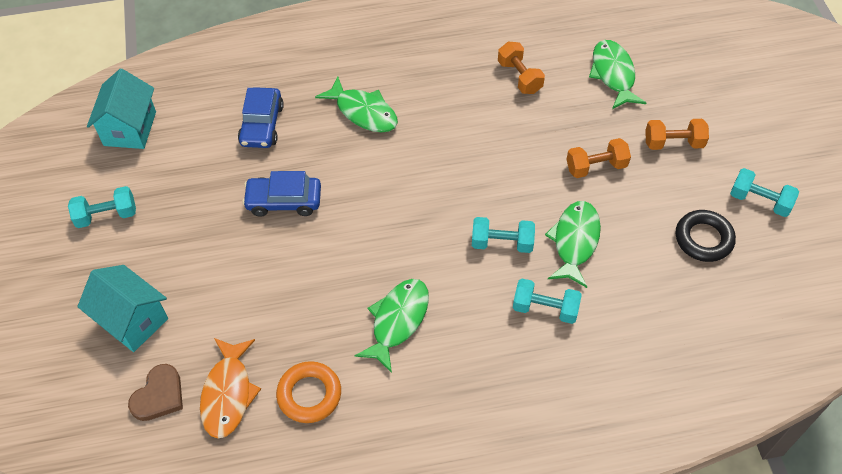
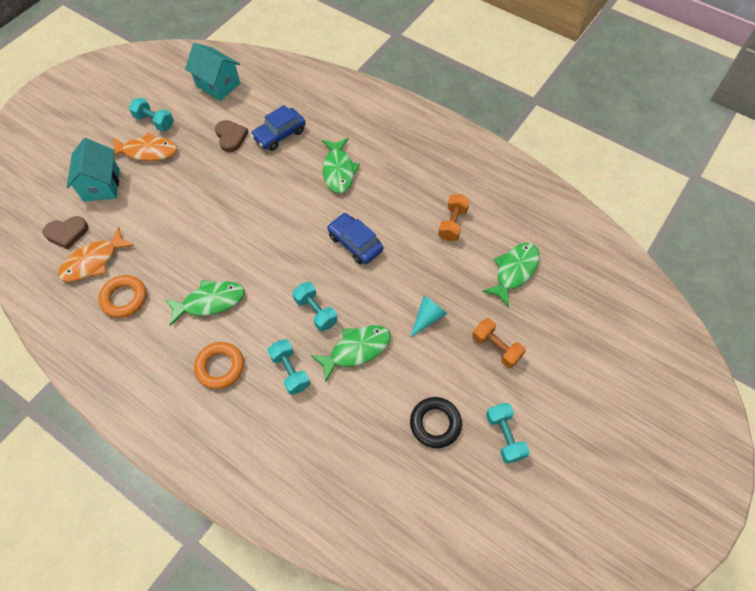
camera: 45 degrees right, 5 degrees up
turquoise house [87,69,156,149] -> turquoise house turned 75 degrees clockwise [185,43,240,101]
blue car [242,171,321,217] -> blue car moved to [327,213,383,264]
orange dumbbell [567,138,631,178] -> turquoise cone [410,296,447,338]
none -> orange fish [113,132,177,161]
none -> orange ring [194,342,244,389]
none -> brown heart [215,120,249,152]

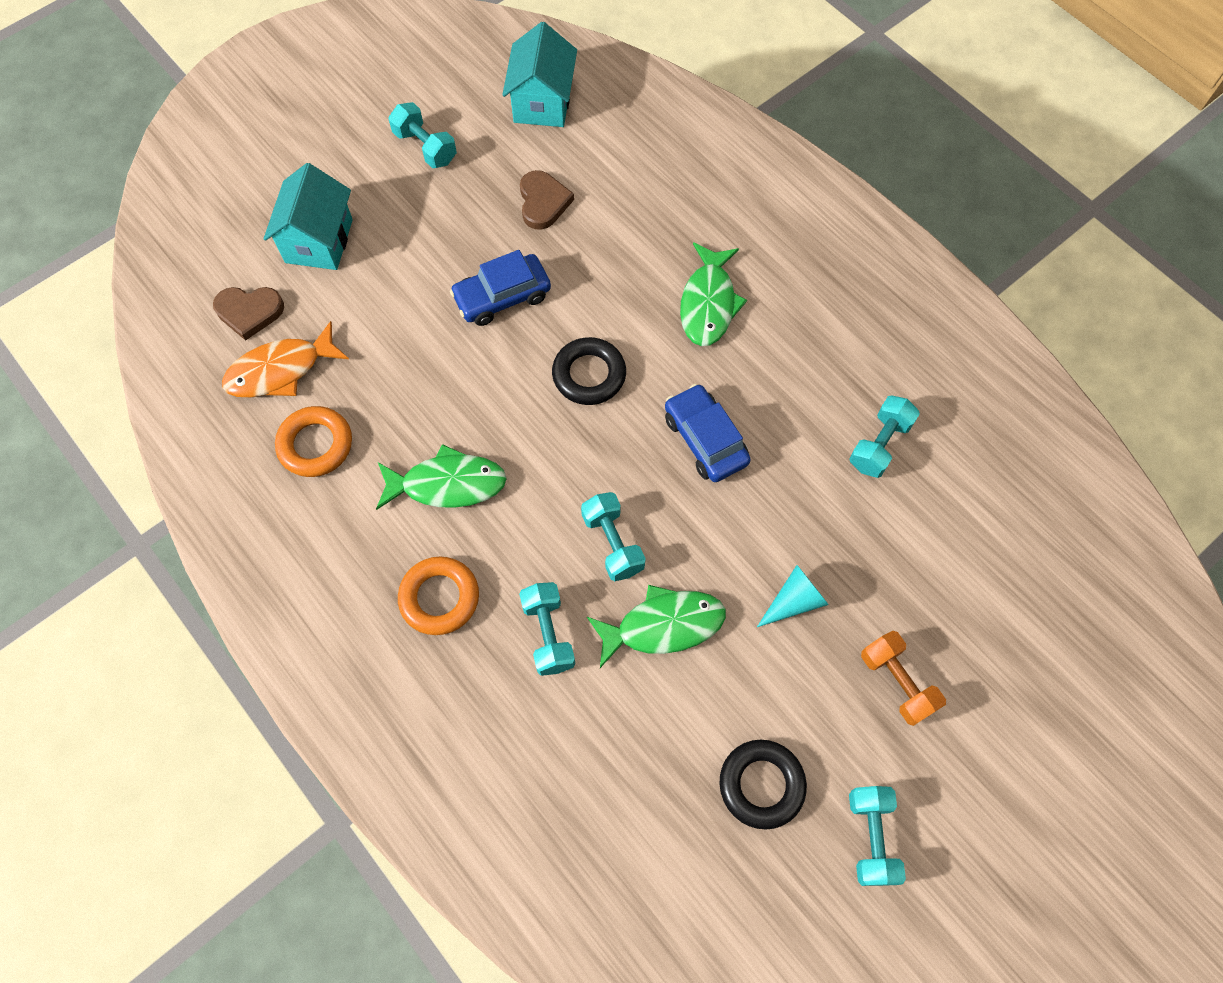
camera: 15 degrees right, 5 degrees up
orange fish [113,132,177,161] -> none
turquoise house [185,43,240,101] -> turquoise house turned 45 degrees clockwise [502,22,577,127]
blue car [251,105,305,151] -> blue car moved to [450,250,551,326]
orange dumbbell [438,194,470,241] -> turquoise dumbbell [849,395,920,478]
green fish [482,243,540,307] -> none
none -> black ring [552,337,626,405]

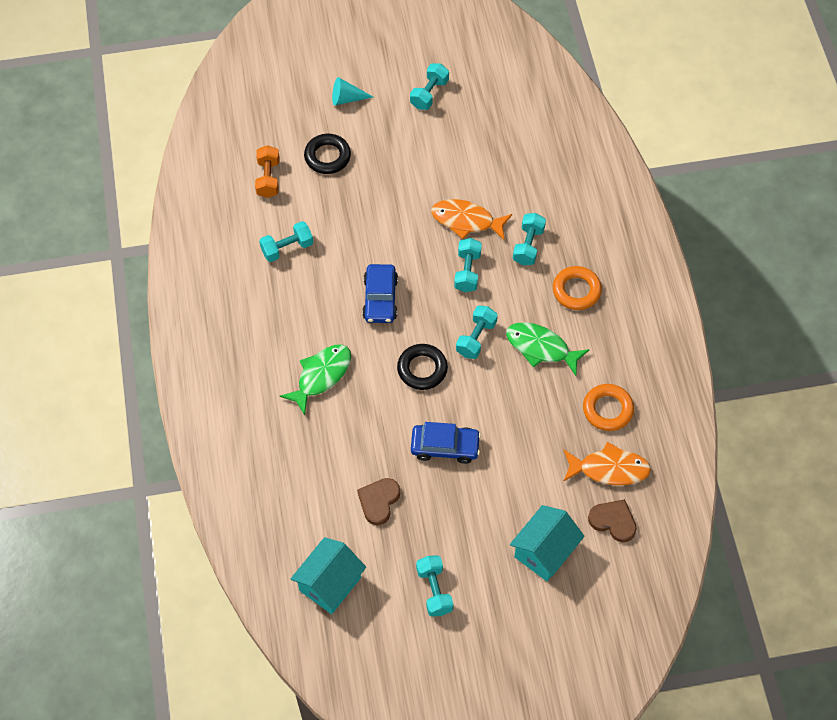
camera: 150 degrees left, 5 degrees down
green fish [587,585,726,668] -> orange fish [431,199,512,240]
black ring [720,740,807,829] -> black ring moved to [304,134,351,174]
turquoise cone [757,565,829,627] -> turquoise cone moved to [332,77,373,105]
orange dumbbell [861,631,946,726] -> orange dumbbell moved to [255,145,280,198]
none -> turquoise dumbbell [456,305,498,359]

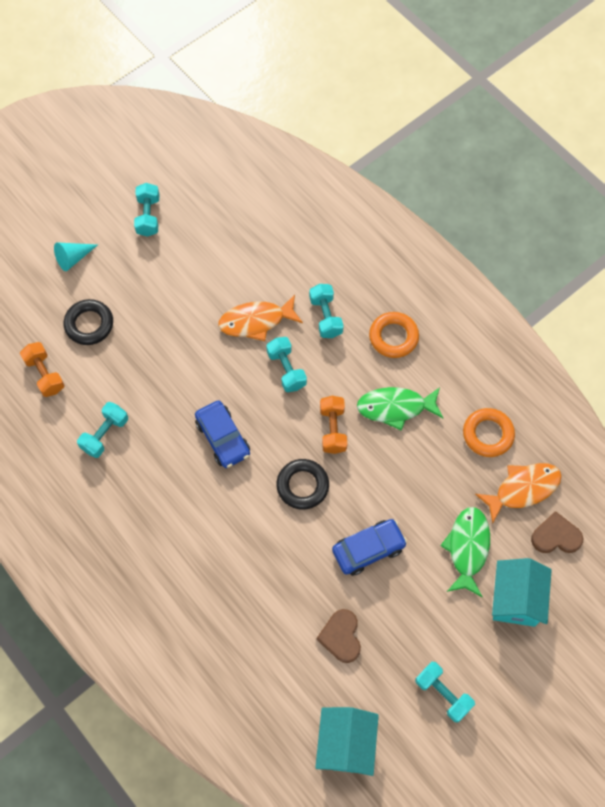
camera: 30 degrees left, 5 degrees up
green fish [280,344,351,415] -> green fish moved to [440,507,490,597]
turquoise dumbbell [456,305,498,359] -> orange dumbbell [320,396,347,454]

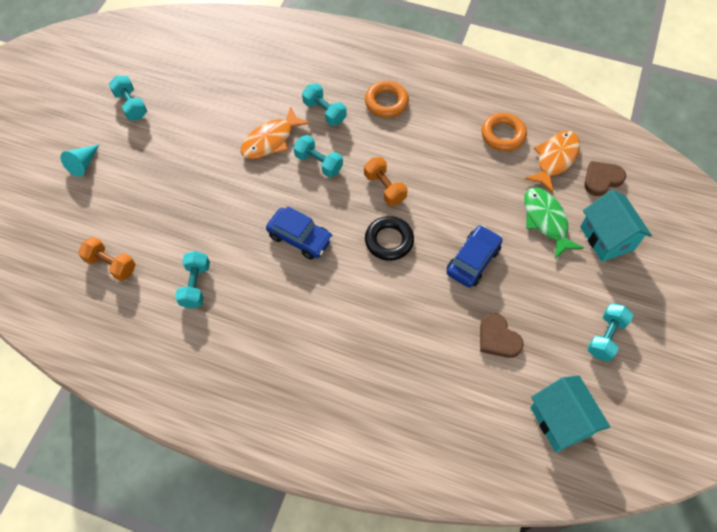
camera: 30 degrees left, 5 degrees down
black ring [64,299,113,345] -> none
green fish [357,387,443,431] -> none
turquoise dumbbell [415,662,475,723] -> turquoise dumbbell turned 75 degrees counterclockwise [587,303,634,362]

